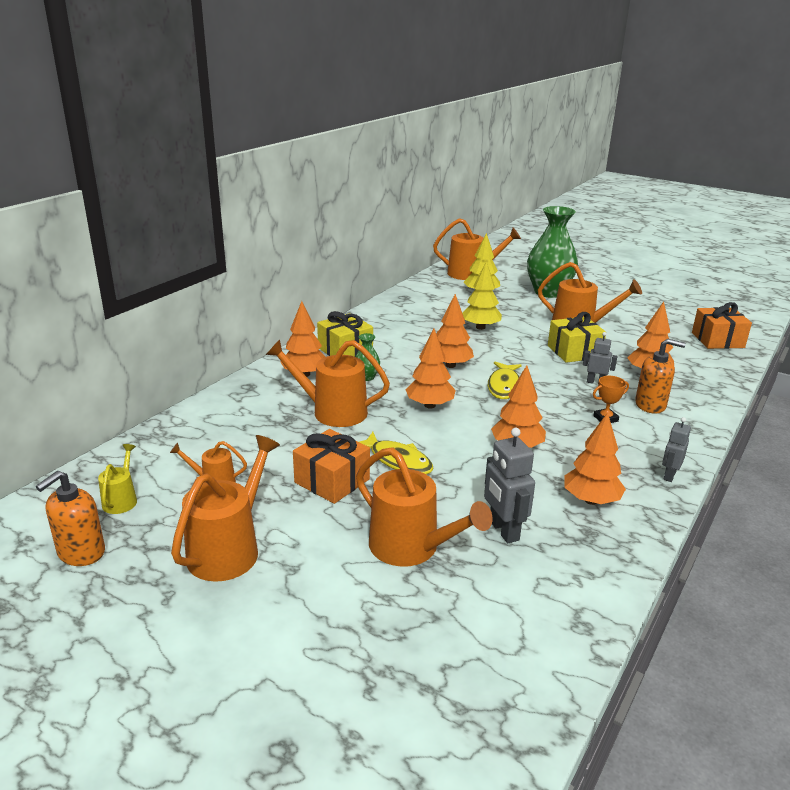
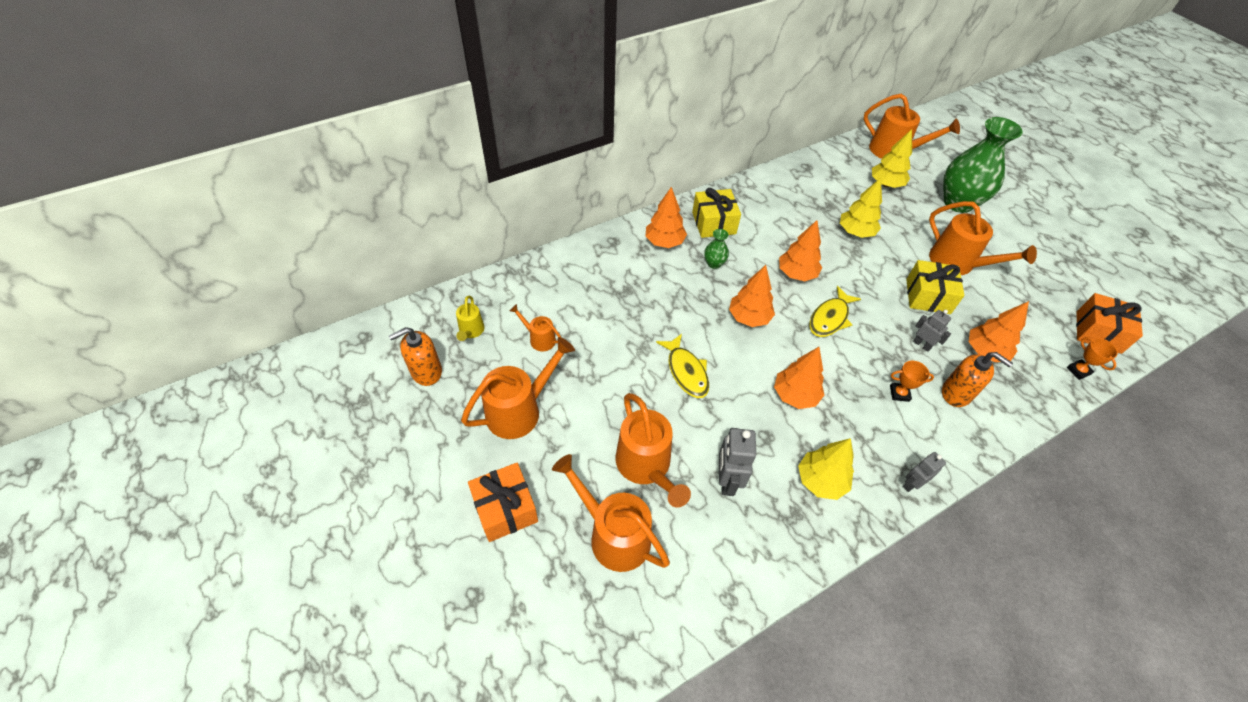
camera: 25 degrees right, 25 degrees up
yellow watering can [98,444,137,514] -> yellow watering can turned 150 degrees clockwise [456,296,485,341]
orange watering can [266,339,390,427] -> orange watering can moved to [552,454,670,572]
orange gift [293,429,370,504] -> orange gift moved to [468,463,538,542]
orange tree [564,412,626,505] -> yellow tree [798,438,854,500]
none -> orange trophy [1067,337,1118,380]

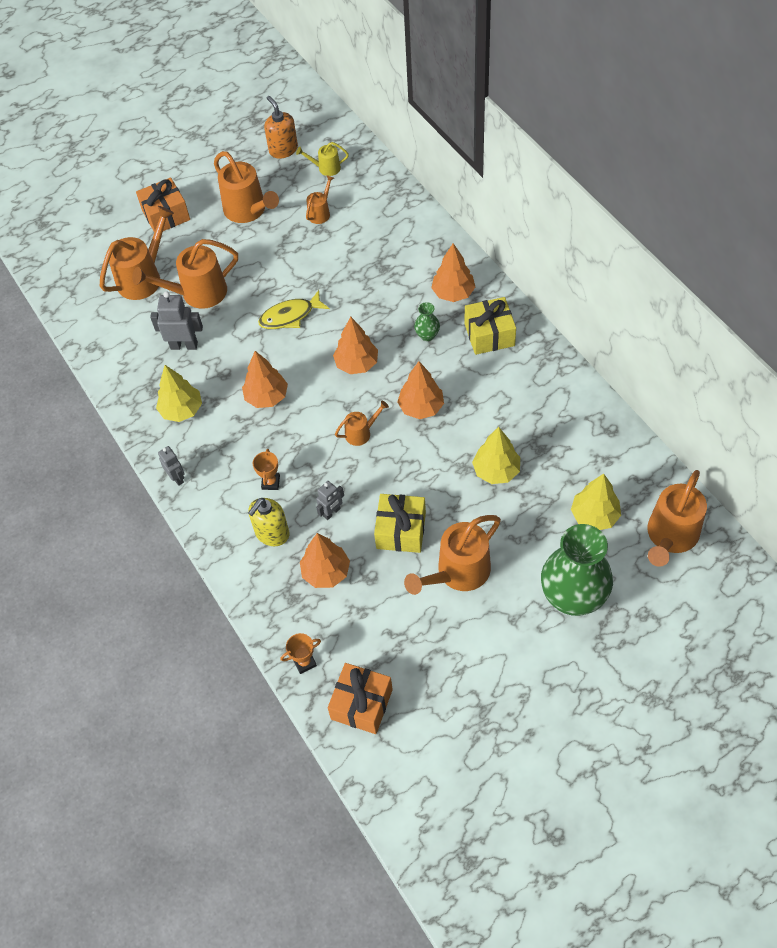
camera: 95 degrees right, 5 degrees up
yellow fish [810,286,861,337] -> orange watering can [335,400,389,446]
orange soap dispenser [942,352,1013,407] -> yellow soap dispenser [248,498,289,546]

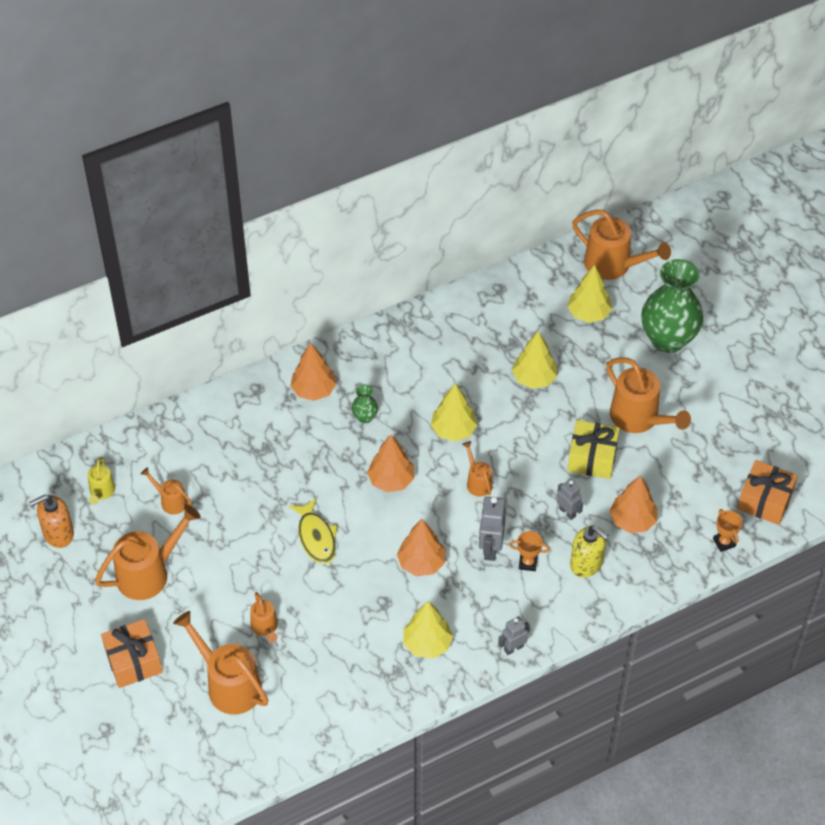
camera: 90 degrees left, 5 degrees down
orange watering can [132,239,238,309] -> orange watering can [250,592,278,642], size x0.52
grey robot [150,291,203,350] -> grey robot moved to [479,496,506,561]
orange tree [397,361,444,419] -> yellow tree [431,383,478,442]
yellow gift [465,297,516,355] -> none

